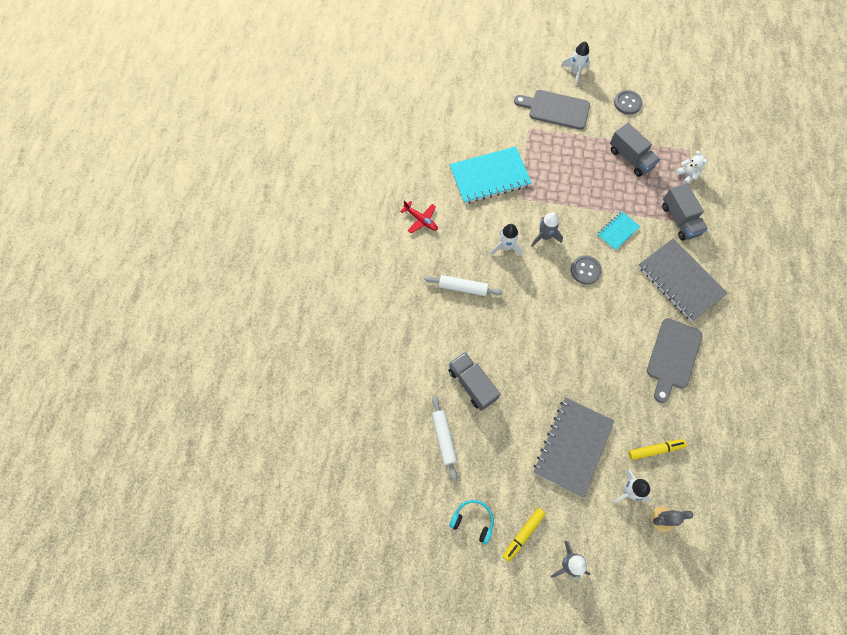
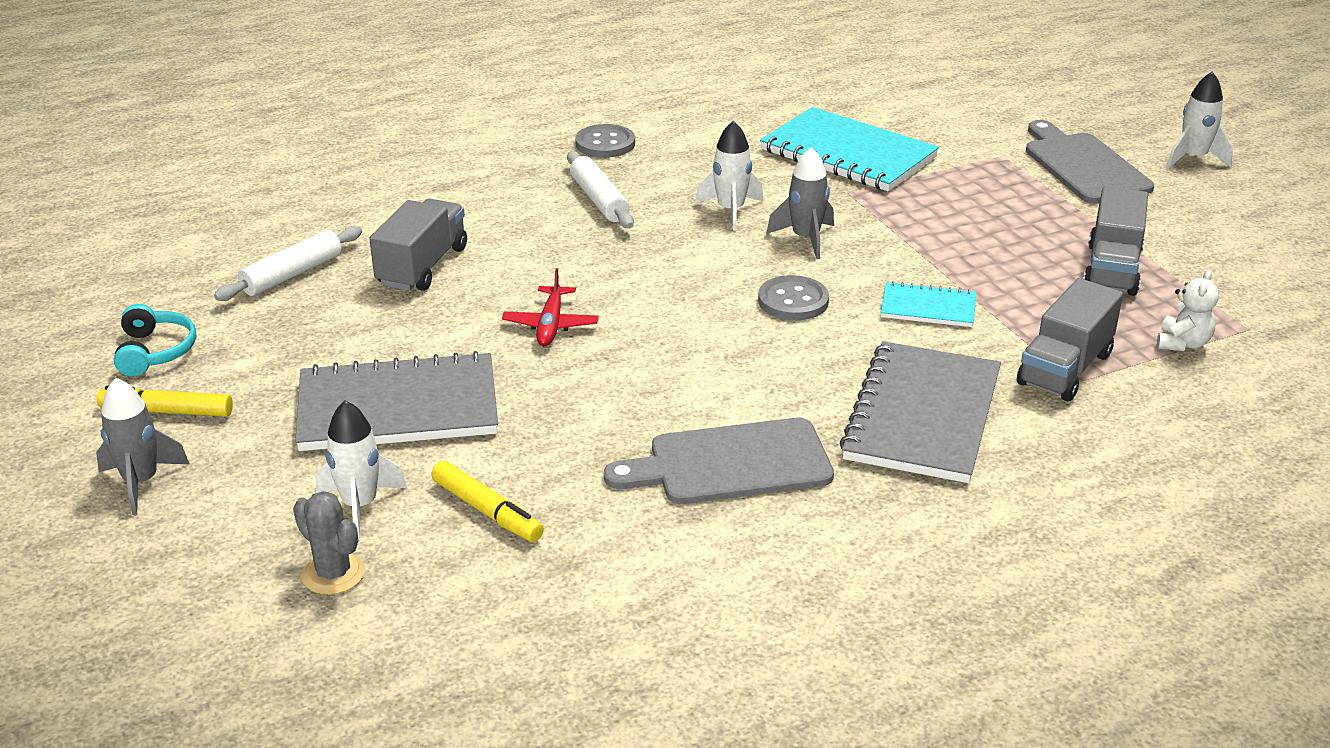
camera: 55 degrees right, 35 degrees down
red plane [400,201,438,233] -> red plane moved to [502,268,599,346]
grey button [614,90,642,115] -> grey button moved to [575,124,635,158]

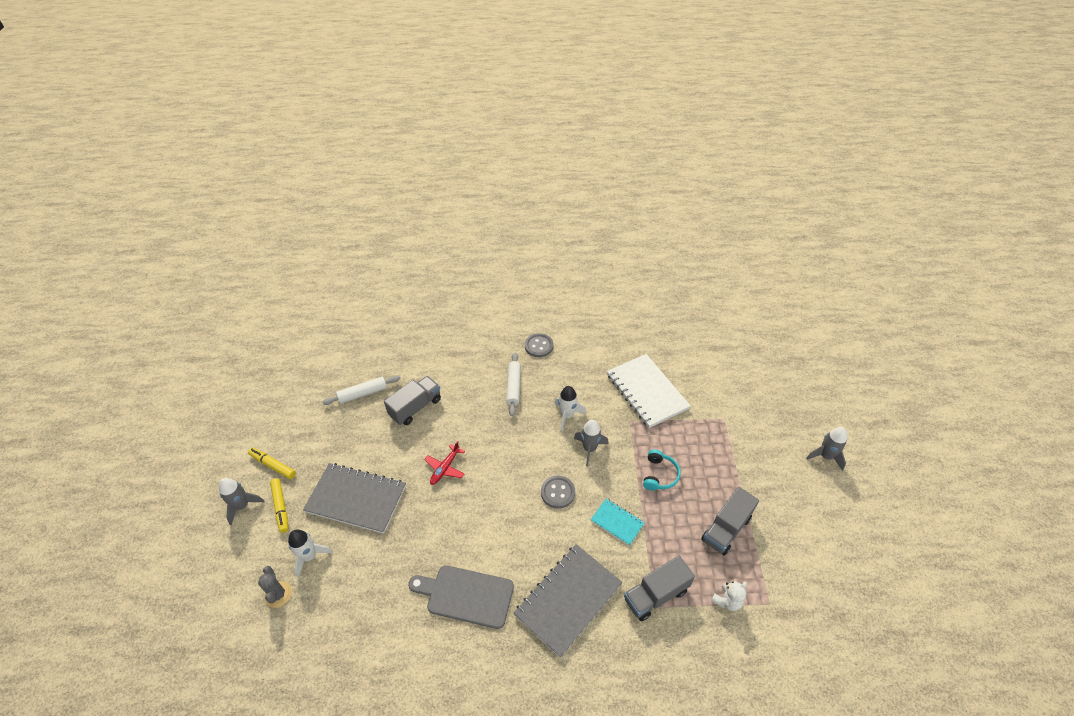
camera: 25 degrees right, 15 degrees up
turquoise headphones [114,304,196,376] -> turquoise headphones moved to [643,450,681,490]
yellow marker [431,461,544,542] -> yellow marker moved to [270,478,289,533]
turquoise notebook [760,107,939,191] -> white notebook [607,354,691,428]
grey cutting board [1026,120,1154,203] -> none
white rocket [1167,72,1233,168] -> grey rocket [806,427,847,471]

